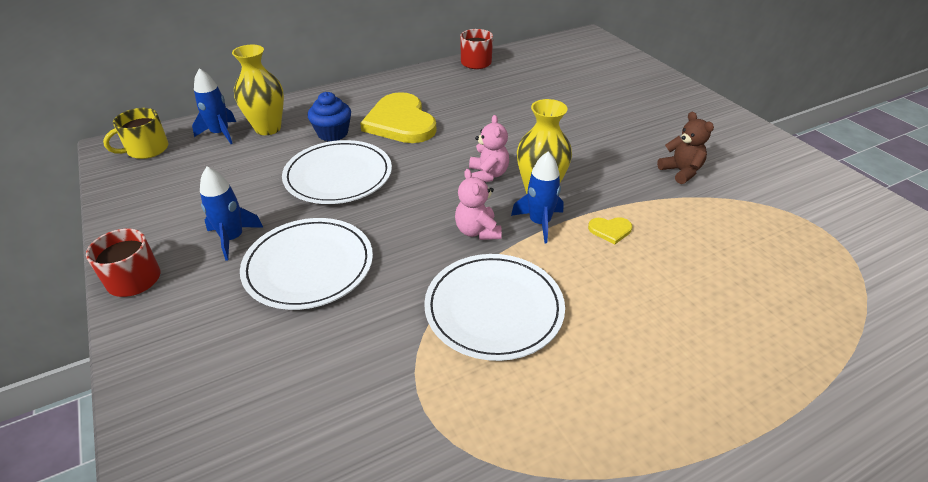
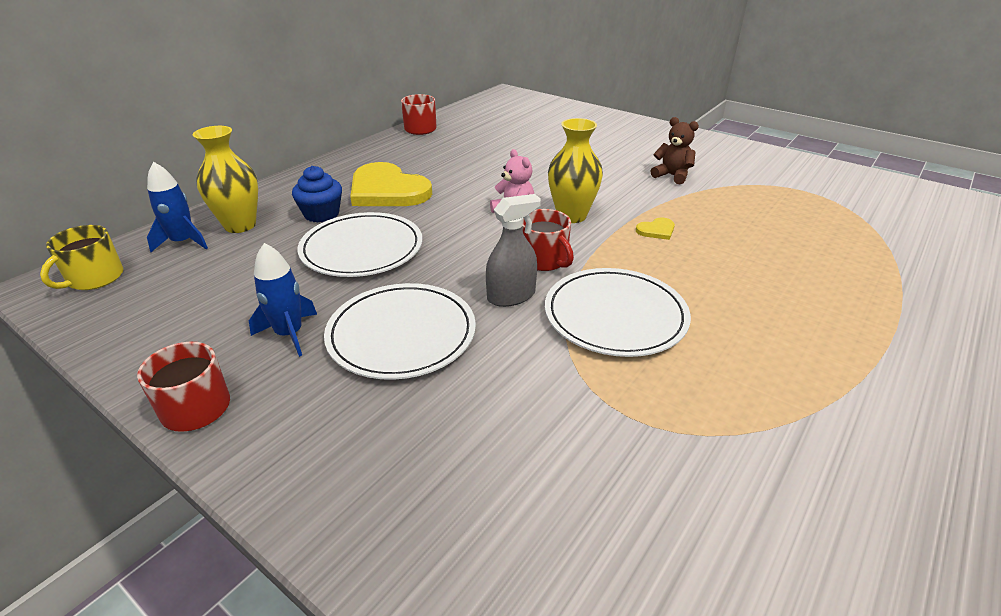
camera: 25 degrees left, 5 degrees down
pink teddy bear [455,169,502,240] -> red mug [522,209,574,271]
blue rocket [511,152,564,243] -> none
none -> grey spray bottle [486,194,541,307]

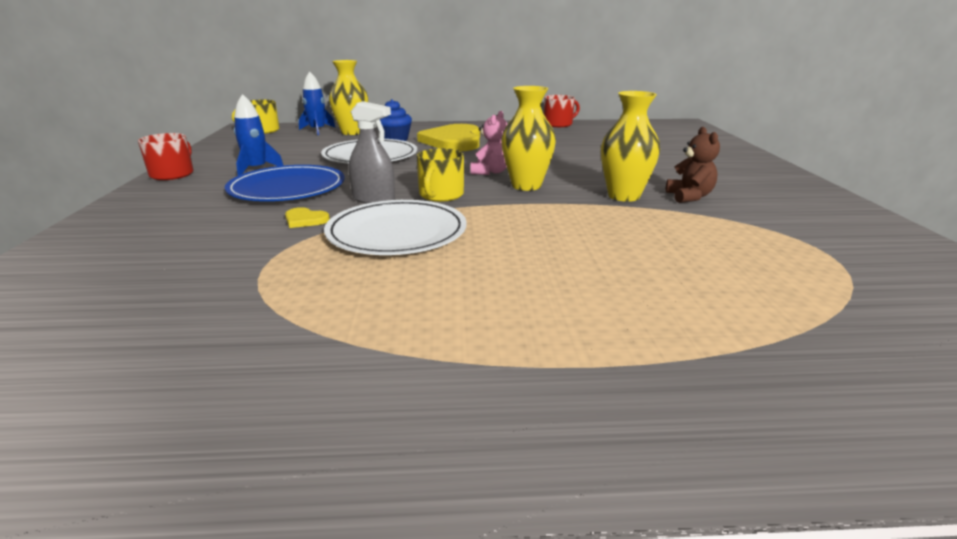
camera: 50 degrees right, 10 degrees down
white plate [324,283,476,380] -> blue plate [225,165,345,201]
red mug [522,209,574,271] -> yellow mug [416,148,464,202]
yellow heart [636,217,675,240] -> yellow heart moved to [285,207,330,228]
none -> yellow vase [601,91,660,202]

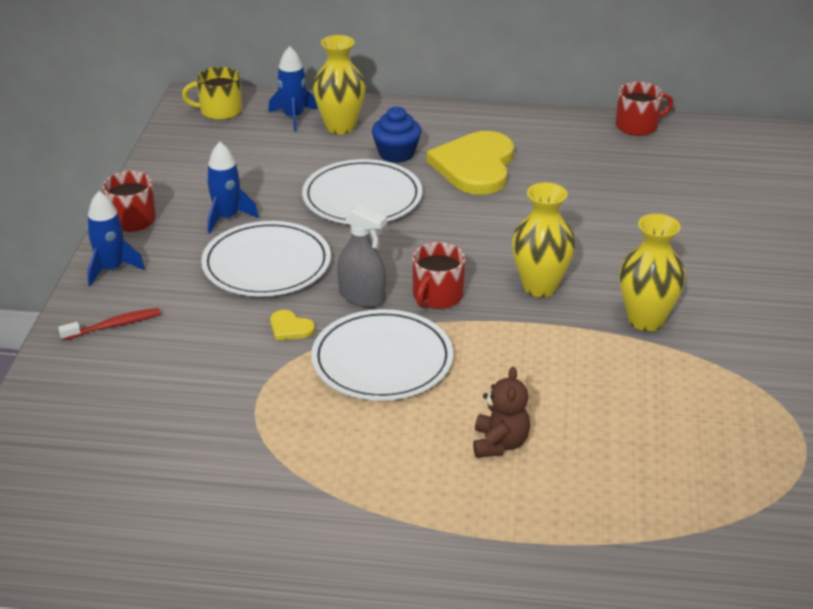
camera: 10 degrees right, 10 degrees up
blue plate [225,165,345,201] -> white plate [201,221,331,296]
yellow mug [416,148,464,202] -> red mug [412,242,466,309]
pink teddy bear [471,111,507,175] -> none
brown teddy bear [666,127,720,203] -> brown teddy bear moved to [473,367,530,458]
none -> red toothbrush [58,308,161,341]
none -> blue rocket [87,191,145,287]

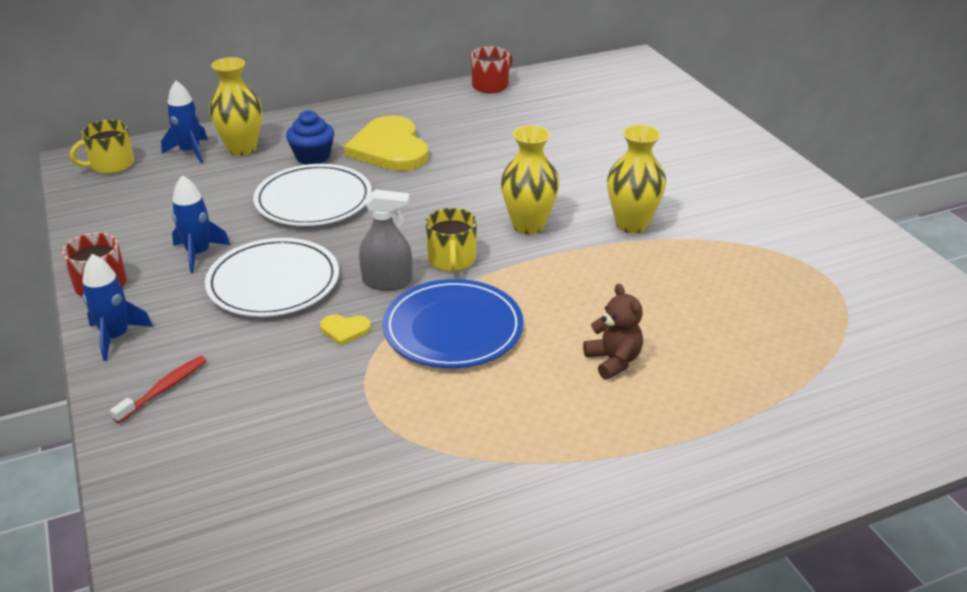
camera: 30 degrees left, 0 degrees up
white plate [311,309,453,400] -> blue plate [383,279,523,368]
red mug [412,242,466,309] -> yellow mug [425,208,477,272]

